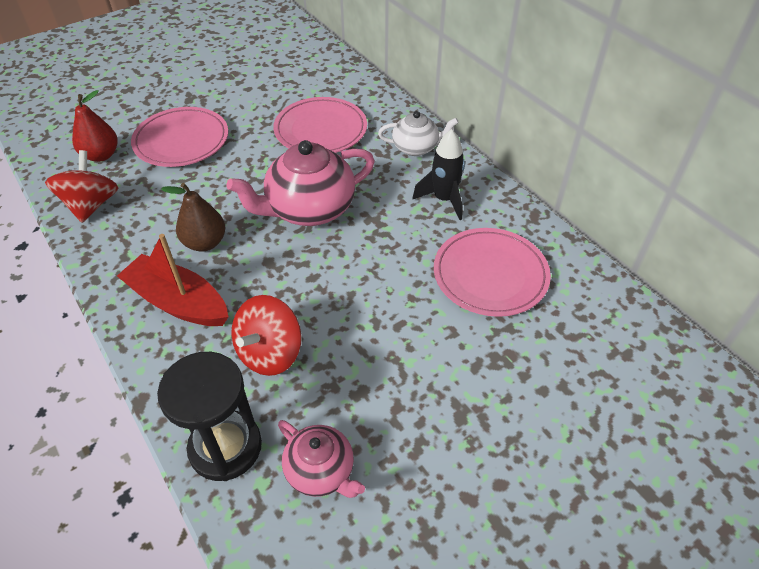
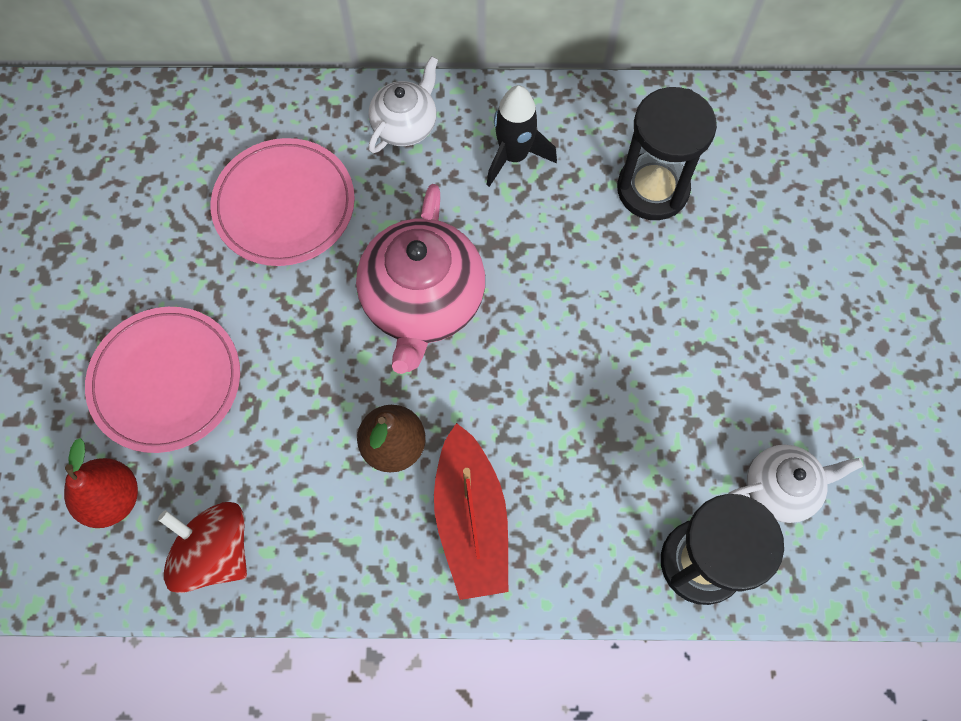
camera: 55 degrees left, 20 degrees up
red boat [117,234,229,326] -> red boat turned 75 degrees counterclockwise [434,423,508,600]
red spinning top [232,295,301,376] -> none
pink teapot [278,420,365,498] -> white teapot [728,445,863,523]
pink plate [434,228,551,317] -> black hourglass [617,87,717,220]

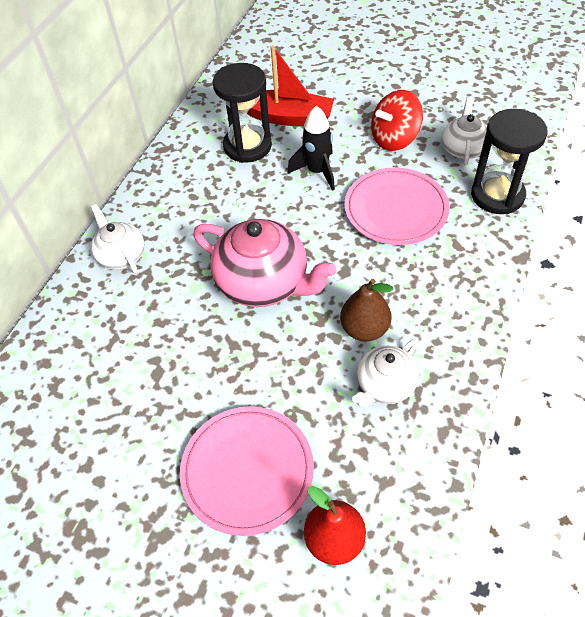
camera: 65 degrees left, 15 degrees down
red spinning top [158,502,247,593] -> red spinning top moved to [371,90,423,151]
pink plate [211,138,355,266] -> pink plate moved to [344,167,450,245]
red boat [434,423,508,600] -> red boat moved to [247,45,334,126]
black rocket [486,85,557,187] -> black rocket moved to [287,106,335,191]
none -> white teapot [352,339,419,407]

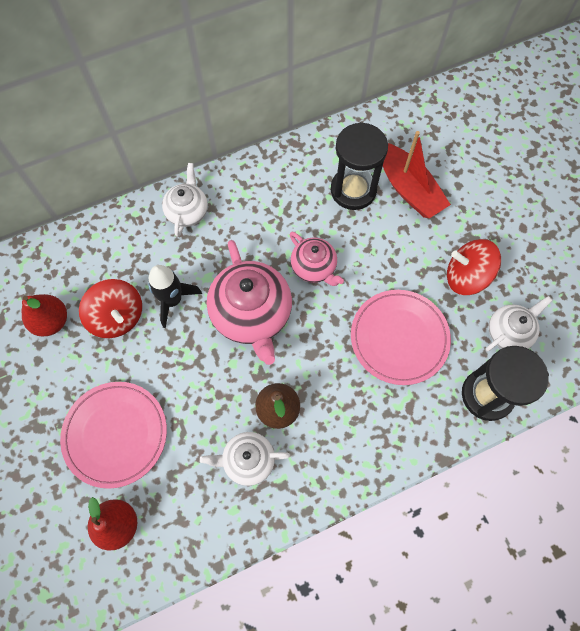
camera: 40 degrees right, 15 degrees up
black rocket [287,106,335,191] -> black rocket moved to [148,265,202,328]
none -> red pear [22,294,67,336]
none -> red spinning top [79,279,142,338]
none -> pink teapot [289,232,344,286]

